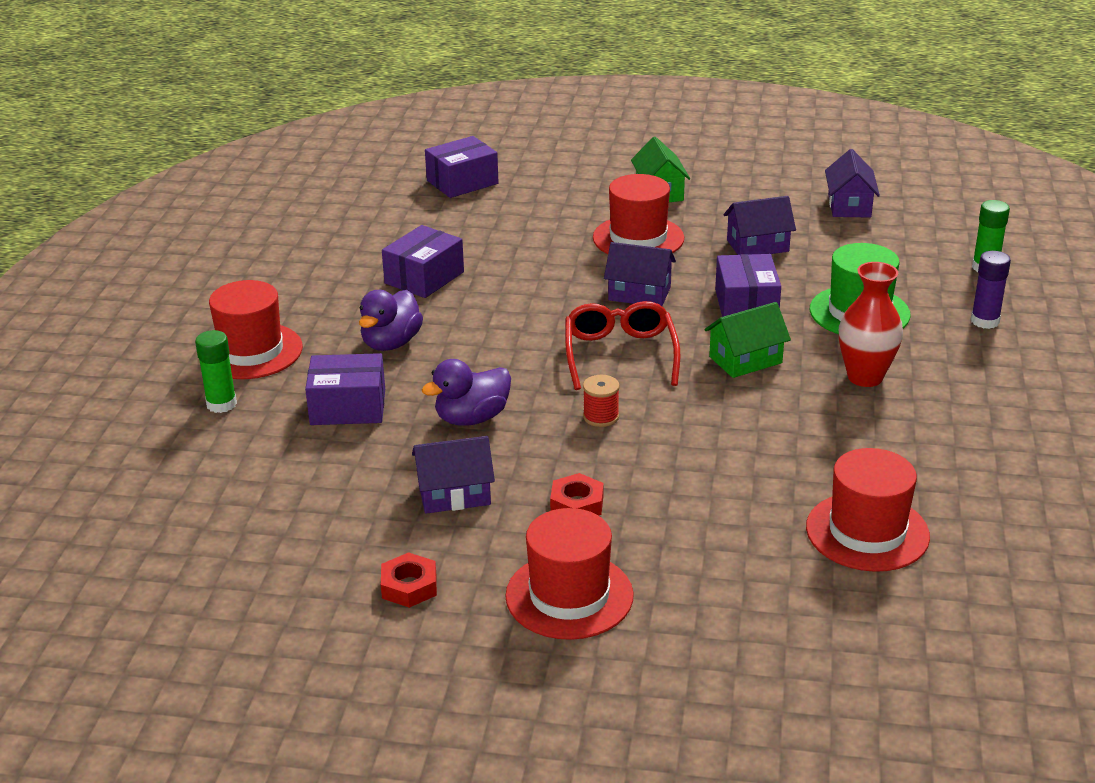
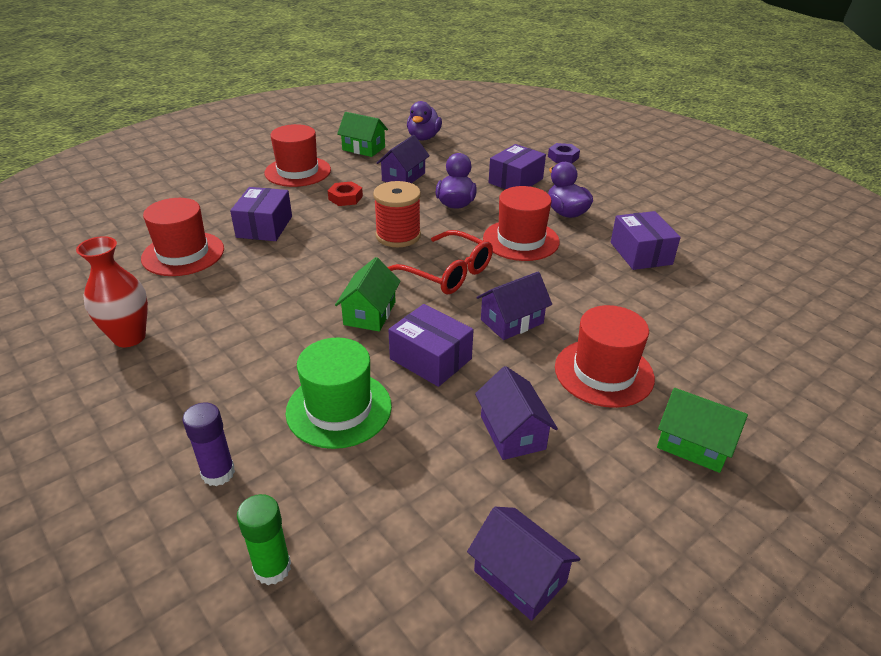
camera: 130 degrees right, 5 degrees up
green glue stick [195,330,237,413] -> purple nut [548,143,580,163]
red hat [209,280,303,379] -> red hat moved to [483,186,560,261]
red nut [381,552,437,608] -> green house [337,112,388,157]
purple box [425,136,499,198] -> purple box moved to [230,187,292,241]
red spool [583,375,620,427] -> red spool [373,181,421,247], size x1.81
purple house [724,196,796,255] -> purple house turned 45 degrees counterclockwise [475,366,558,460]
red vase [839,262,903,387] -> red vase moved to [76,236,148,347]
none -> purple duck [407,101,442,140]

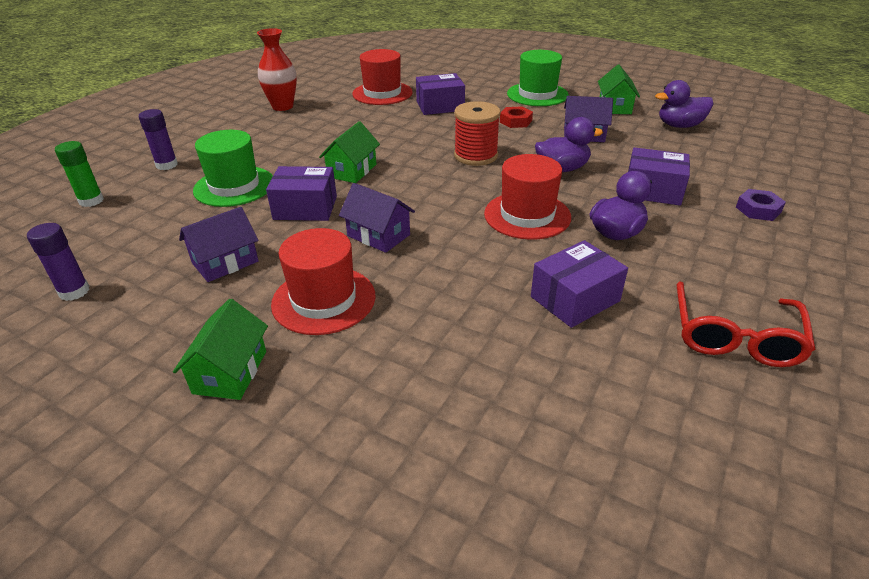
camera: 70 degrees right, 0 degrees up
red hat [265,124,331,187] -> green hat [507,50,569,106]
green house [335,257,401,332] -> green house turned 60 degrees counterclockwise [319,121,380,183]
red glasses [388,230,493,294] -> red glasses moved to [677,281,816,367]
purple box [388,304,473,387] -> purple box turned 75 degrees clockwise [266,166,337,221]
purple house [467,507,580,621] -> purple glue stick [27,223,90,301]

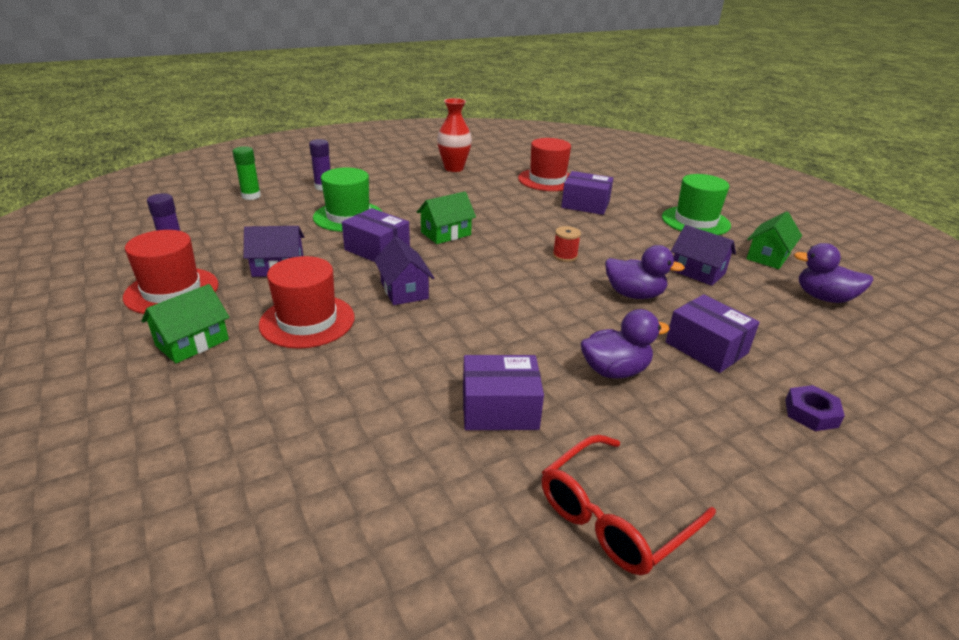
camera: 30 degrees right, 5 degrees down
red spool [454,101,501,166] -> red spool [553,226,581,262], size x0.55
red hat [484,154,571,240] -> red hat moved to [123,230,219,314]
red nut [500,106,533,128] -> none

